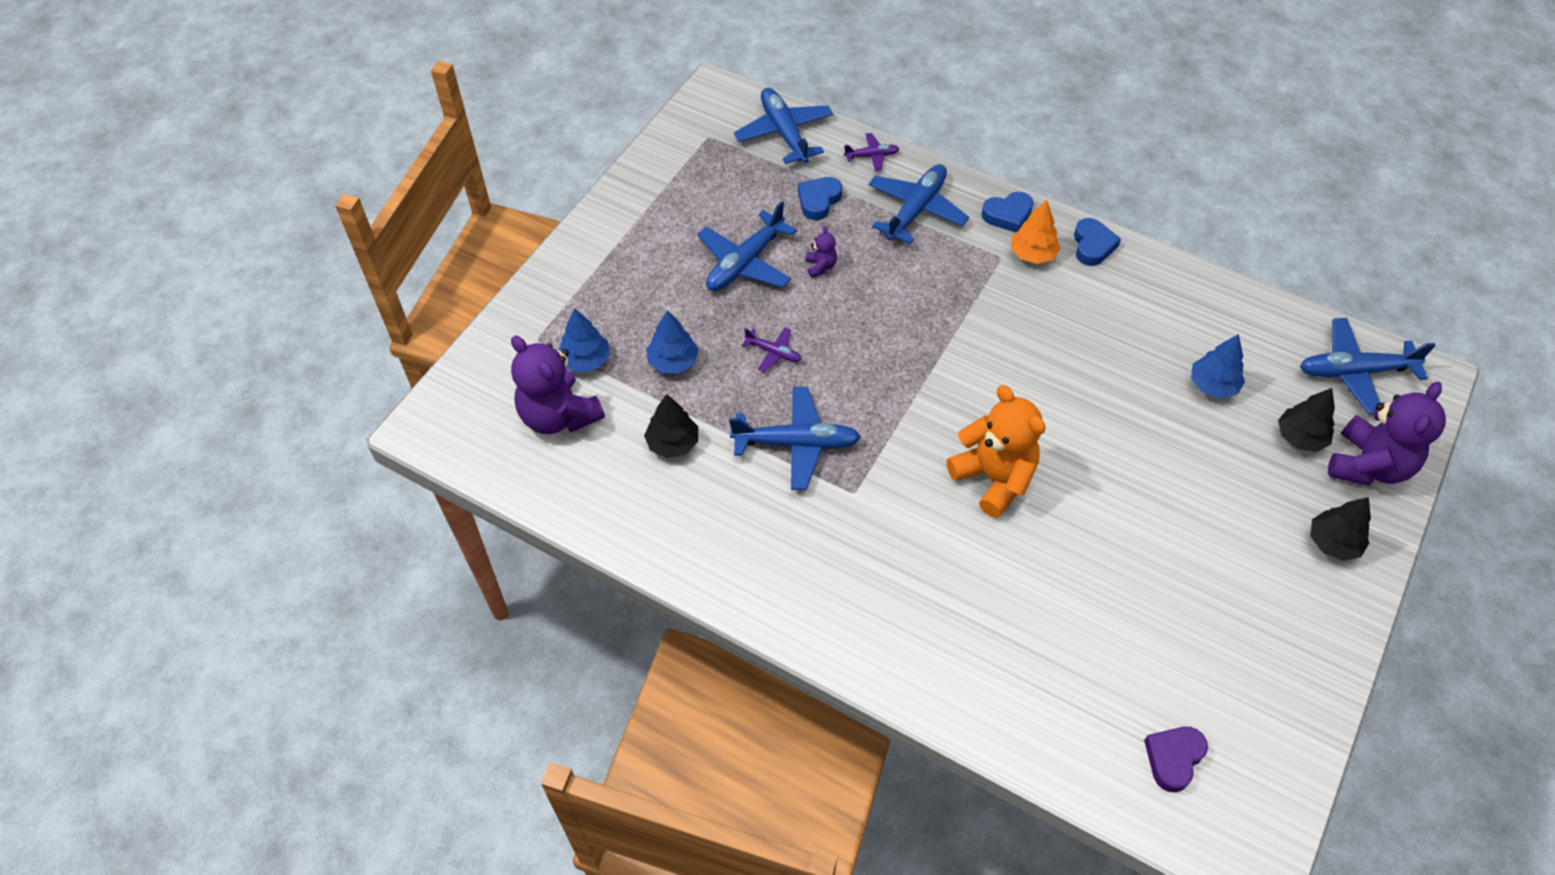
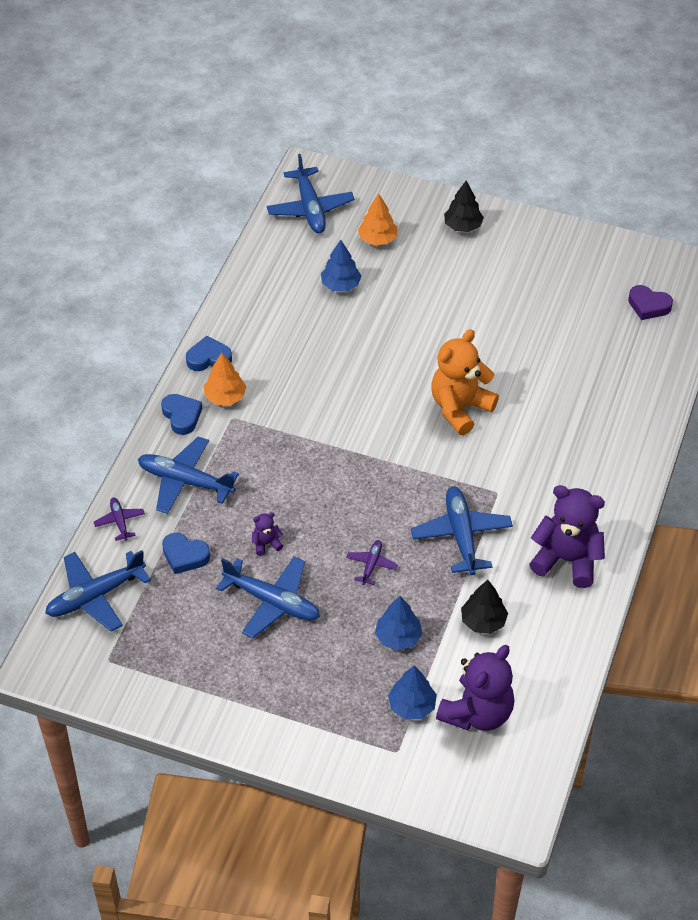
camera: 100 degrees left, 5 degrees down
black tree [1278,388,1335,452] -> orange tree [358,193,397,245]
purple teddy bear [1328,382,1446,486] -> purple teddy bear moved to [529,485,605,588]

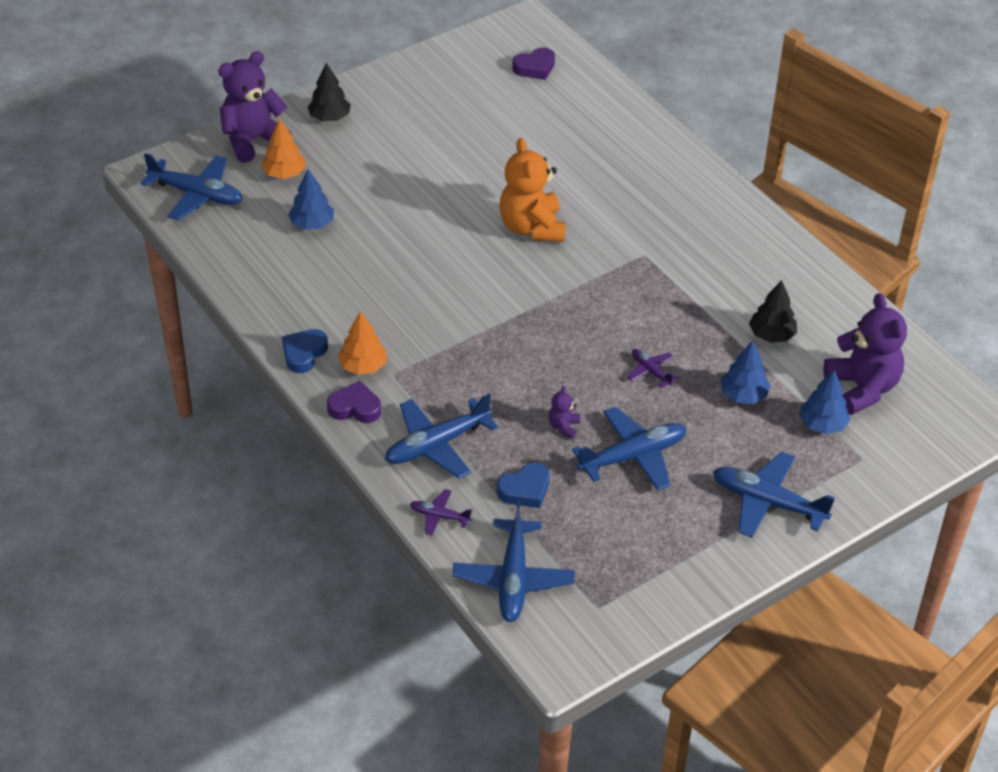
camera: 55 degrees left, 5 degrees down
blue heart [161,394,202,435] -> purple heart [327,381,381,423]
blue plane [411,486,513,575] -> blue plane moved to [713,452,835,538]
purple teddy bear [529,485,605,588] -> purple teddy bear moved to [218,51,292,163]

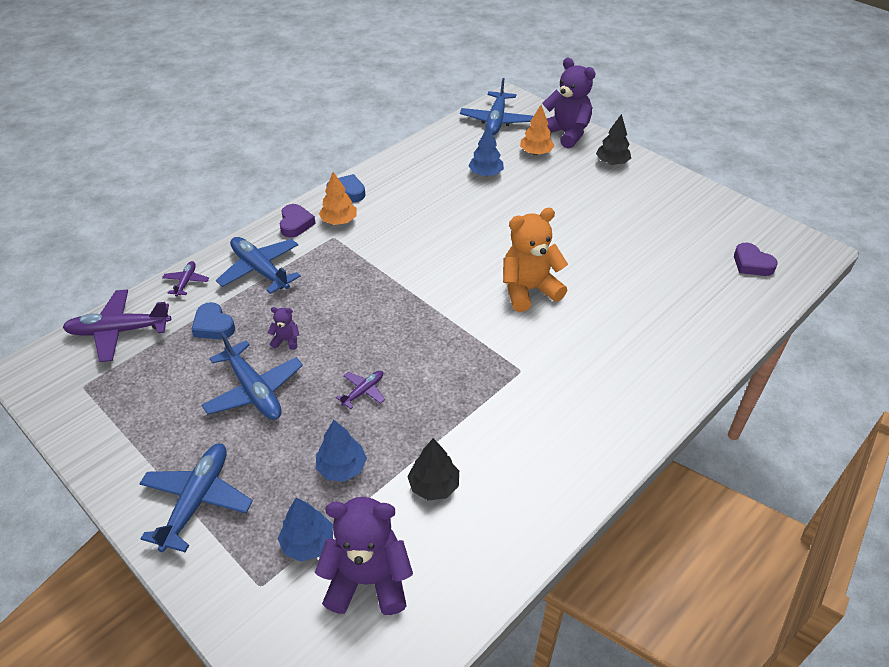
camera: 80 degrees right, 0 degrees up
blue plane [452,501,575,622] -> purple plane [62,290,171,362]
purple teddy bear [823,293,907,415] -> purple teddy bear turned 150 degrees counterclockwise [315,497,413,615]

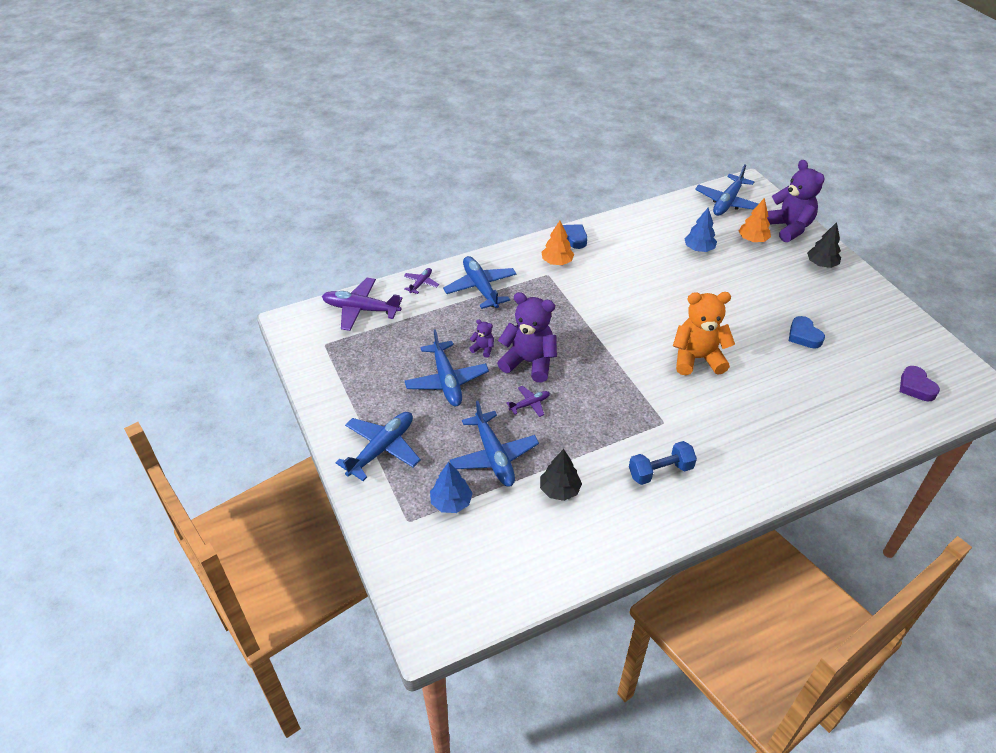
camera: 20 degrees right, 0 degrees up
blue heart [191,302,235,339] -> blue heart moved to [789,316,825,349]
purple heart [279,204,316,238] -> none
purple teddy bear [315,497,413,615] -> purple teddy bear moved to [497,292,557,383]
blue tree [316,420,367,482] -> blue plane [450,401,539,487]
none -> blue dumbbell [629,441,697,485]

